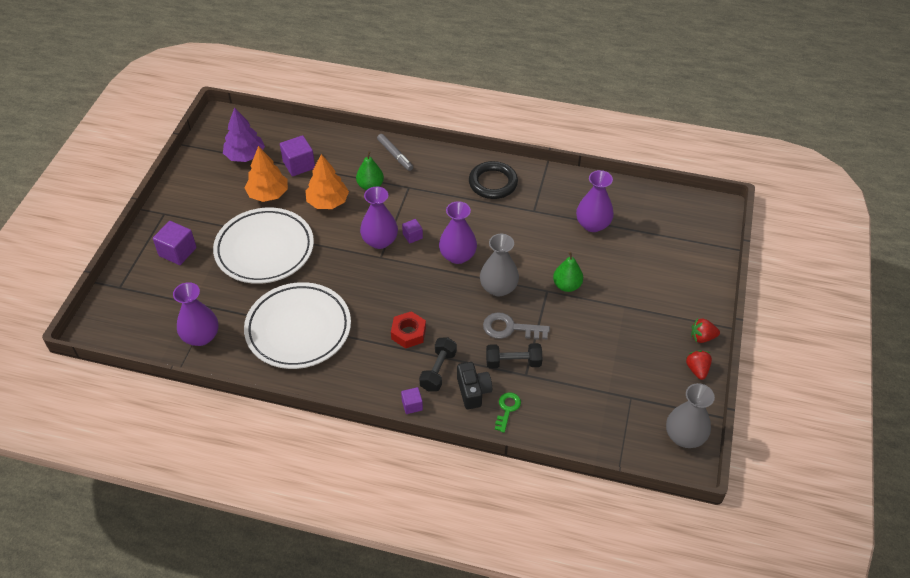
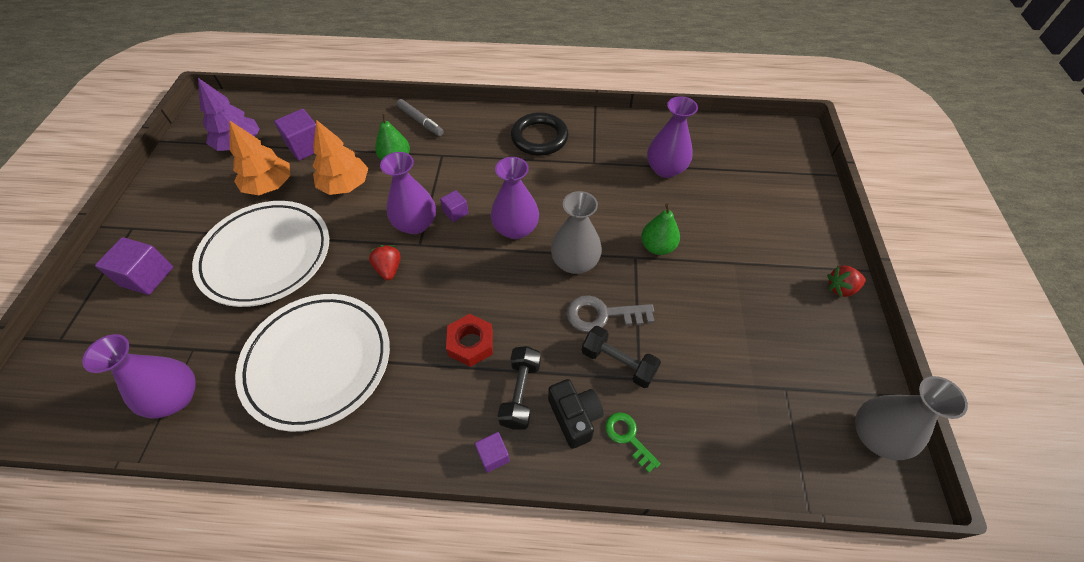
camera: 10 degrees left, 5 degrees up
black dumbbell [486,343,542,368] -> black dumbbell turned 45 degrees clockwise [582,326,661,388]
green key [495,392,521,433] -> green key turned 45 degrees counterclockwise [605,412,661,473]
red strawberry [686,350,712,380] -> red strawberry moved to [369,245,400,280]

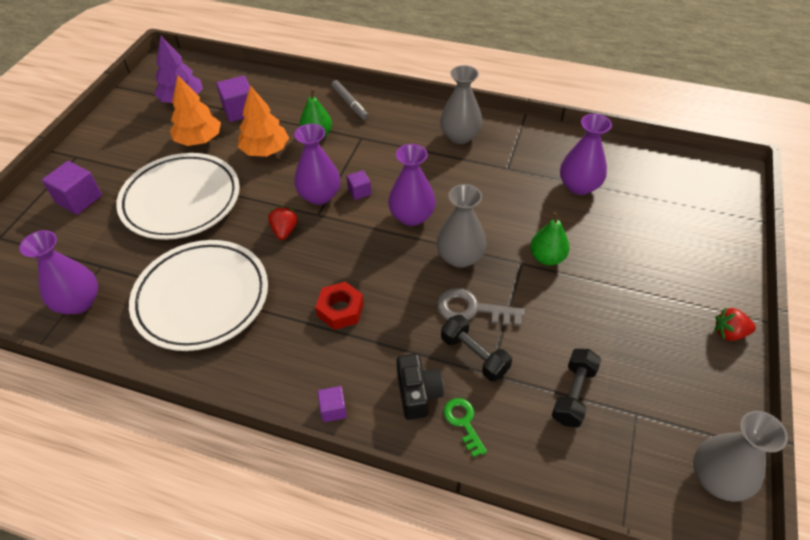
camera: 15 degrees right, 5 degrees down
black dumbbell [498,346,541,430] -> black dumbbell moved to [552,349,601,428]
black ring [511,112,569,156] -> grey vase [440,65,483,144]

